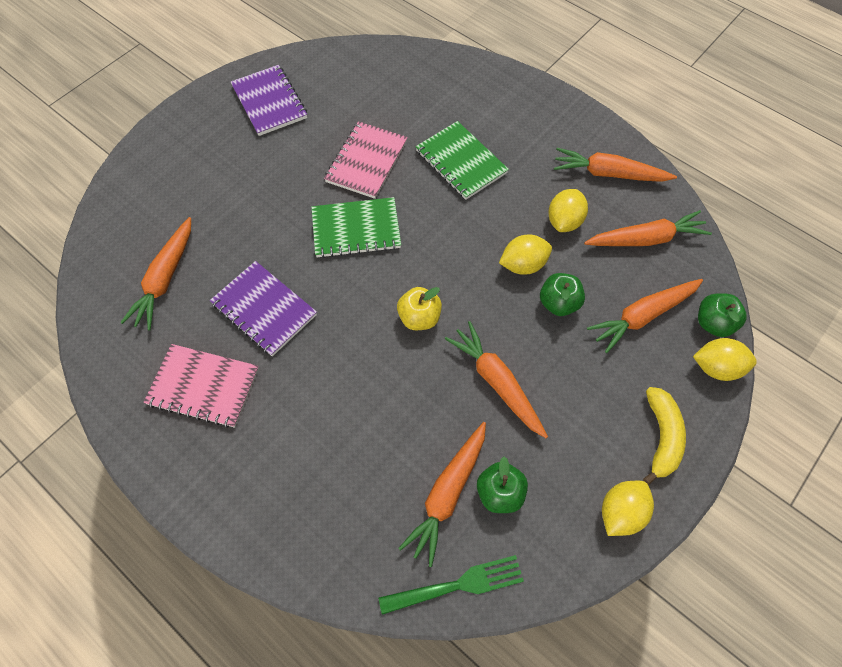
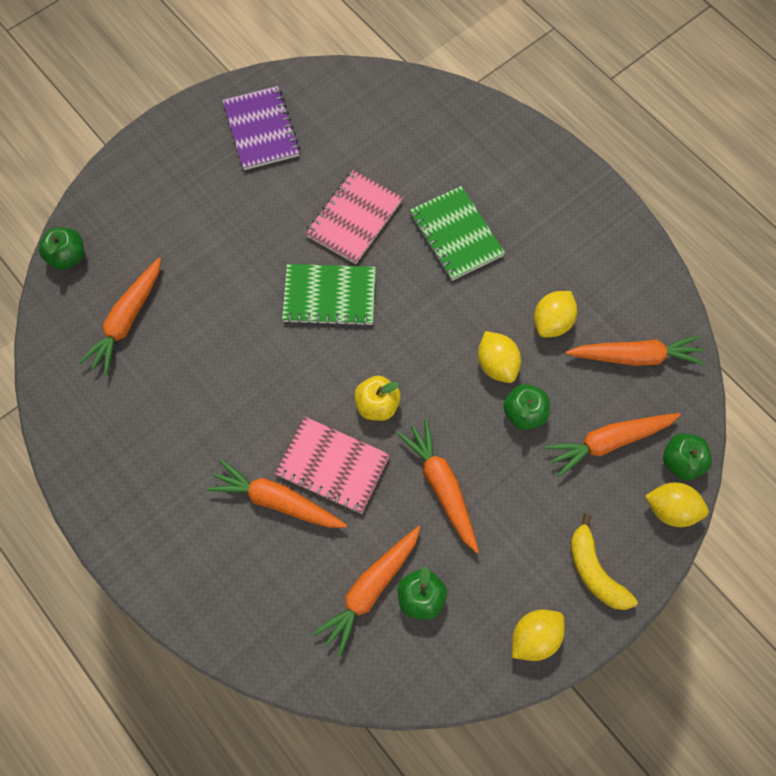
camera: 10 degrees right, 5 degrees up
pink notebook [143,344,259,428] -> pink notebook moved to [275,417,390,514]
purple notebook [210,261,317,356] -> none
green fork [379,555,524,615] -> none
yellow lemon [499,234,552,275] -> yellow lemon turned 75 degrees clockwise [478,331,521,383]
orange carrot [554,148,677,182] -> orange carrot moved to [207,460,347,528]
yellow banana [643,387,686,485] -> yellow banana turned 135 degrees clockwise [570,514,638,610]
none -> green apple [39,227,84,270]

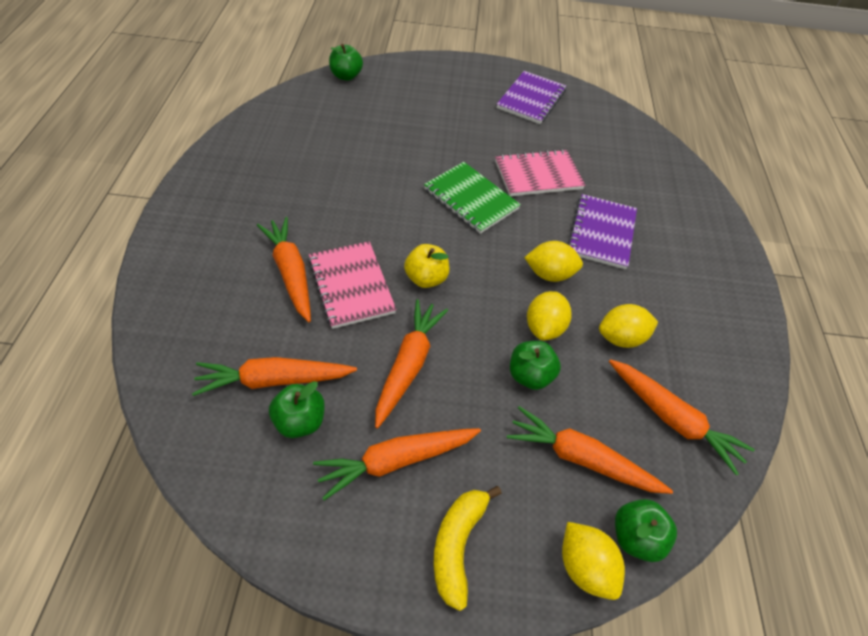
camera: 40 degrees right, 15 degrees down
orange carrot [78,257,161,376] -> orange carrot moved to [313,428,481,500]
green notebook [409,186,505,281] -> purple notebook [568,194,637,269]
yellow lemon [512,610,565,661] -> yellow lemon moved to [524,241,583,282]

